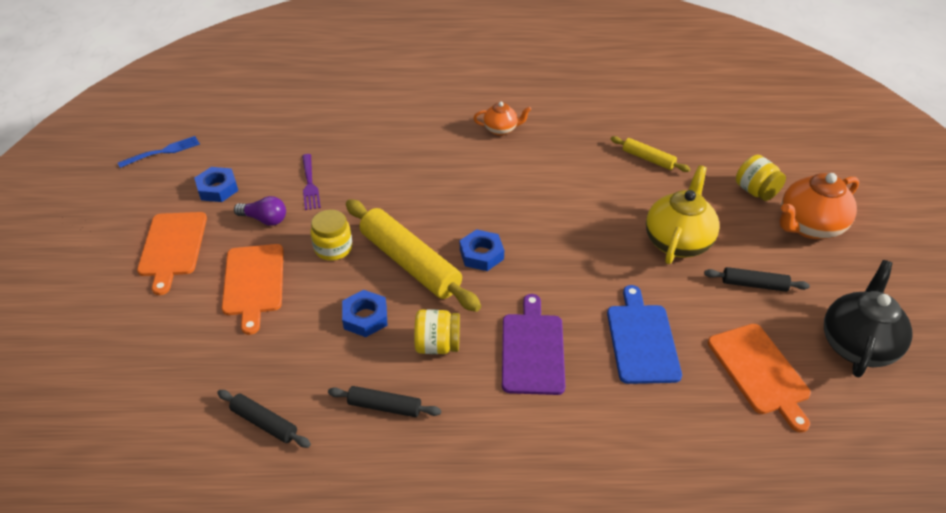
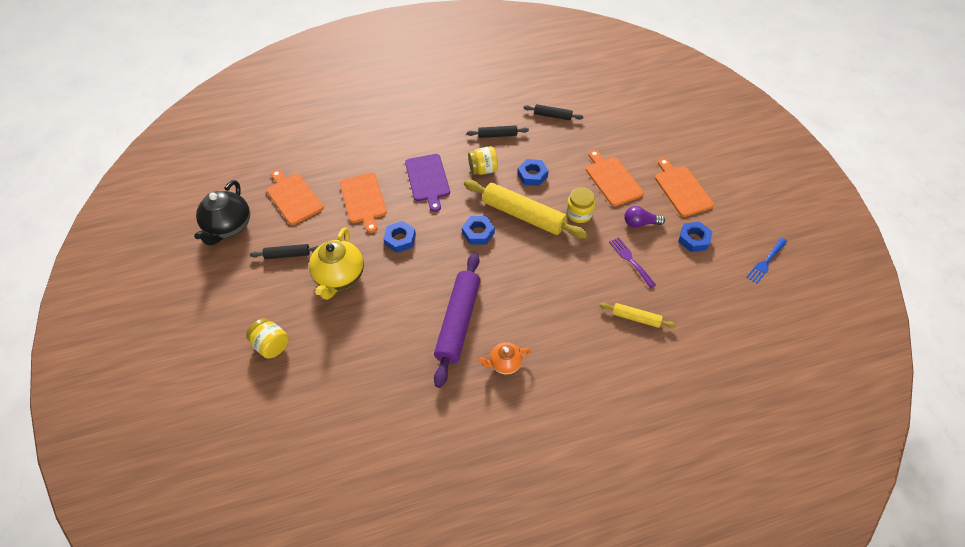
camera: 165 degrees right, 10 degrees up
blue cutting board [607,285,682,384] -> orange cutting board [340,173,387,233]
yellow rolling pin [610,136,690,172] -> yellow rolling pin moved to [599,303,676,328]
orange teapot [779,173,859,239] -> none
none -> blue nut [383,221,416,253]
none -> purple rolling pin [434,253,480,388]

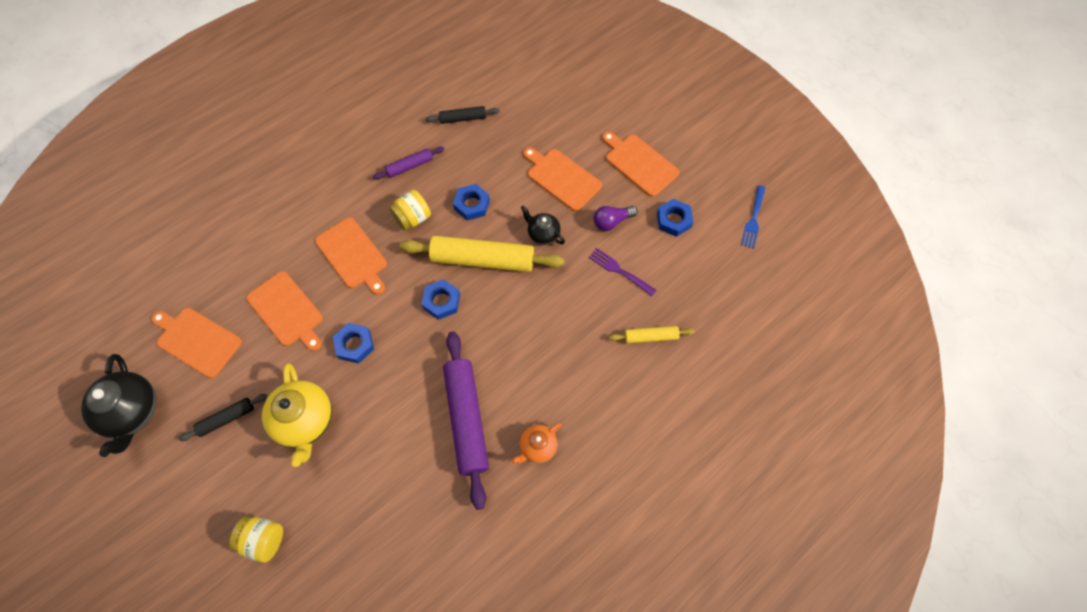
camera: 25 degrees left, 10 degrees up
purple cutting board [405,154,450,212] -> orange cutting board [315,217,387,295]
black rolling pin [467,125,529,138] -> purple rolling pin [373,147,445,180]
yellow jar [566,187,595,223] -> black teapot [521,205,565,245]

